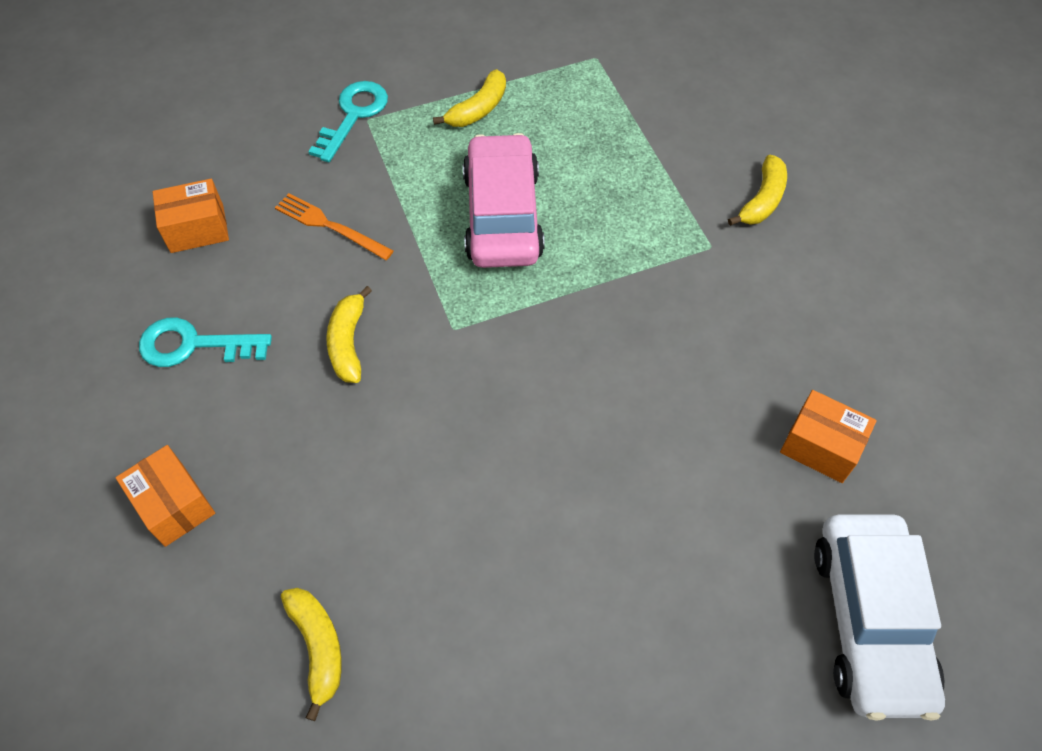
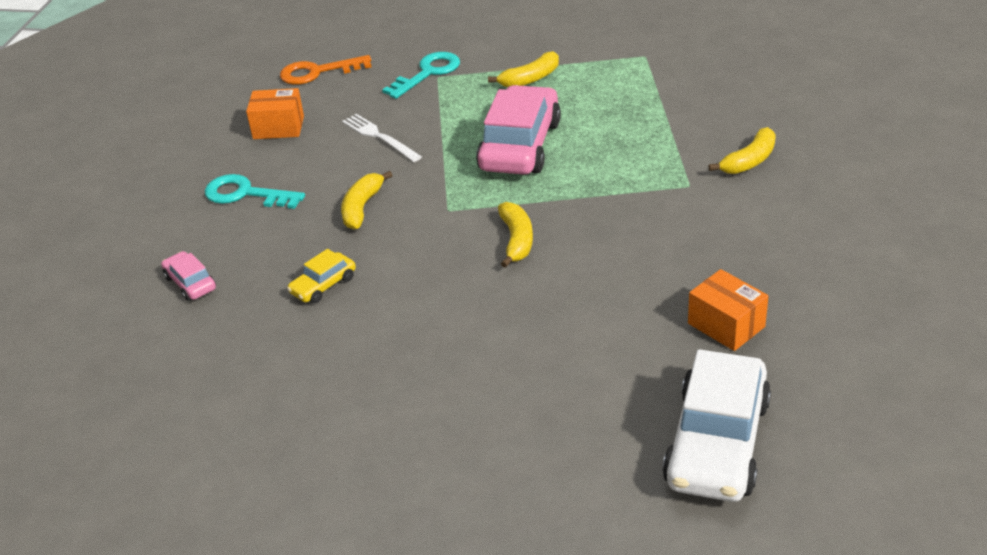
camera: 20 degrees right, 20 degrees down
orange box [116,445,215,547] -> pink car [161,251,216,301]
orange fork [275,193,394,260] -> white fork [342,114,422,162]
yellow banana [281,588,342,721] -> yellow banana moved to [498,202,533,268]
none -> orange key [280,55,371,85]
none -> yellow car [287,249,356,303]

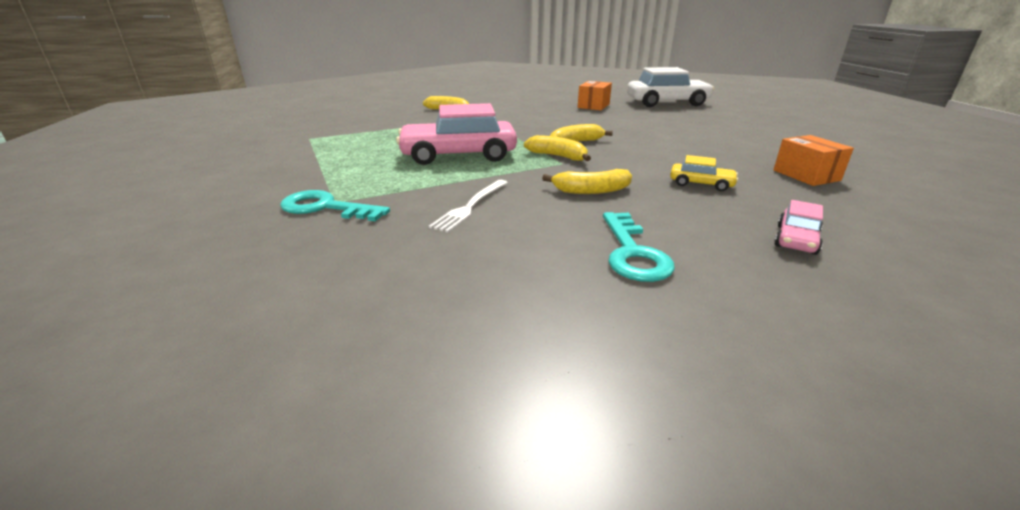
camera: 115 degrees left, 10 degrees down
orange box [246,88,304,139] -> orange box moved to [773,135,854,186]
orange key [280,55,371,85] -> none
yellow banana [488,51,559,87] -> yellow banana moved to [524,135,591,161]

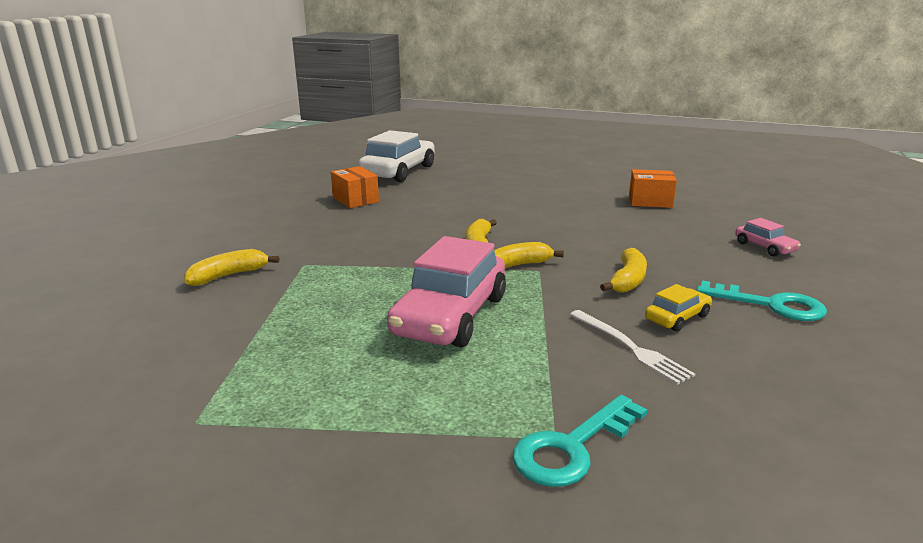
camera: 60 degrees left, 5 degrees down
yellow car [670,155,738,191] -> yellow car moved to [645,284,712,332]

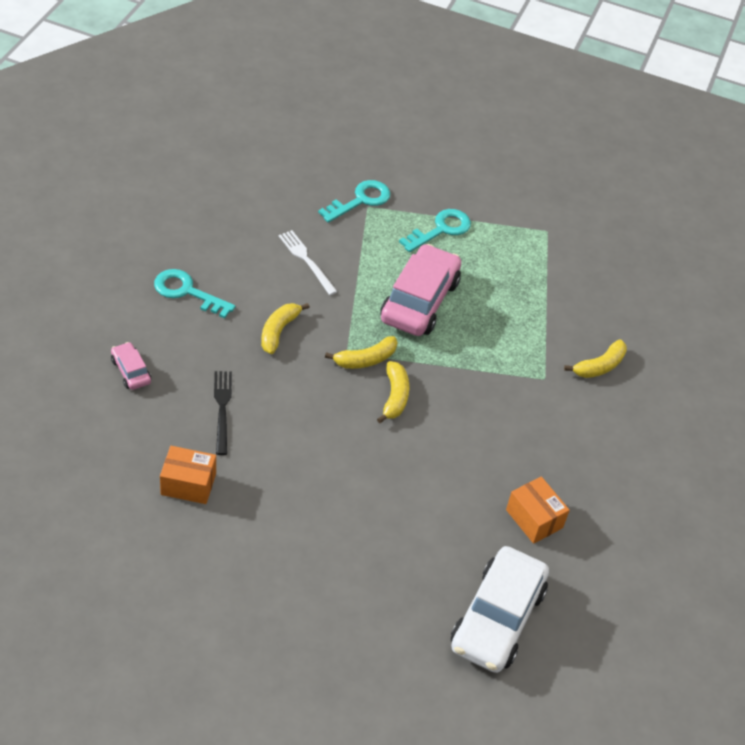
camera: 175 degrees right, 25 degrees up
yellow car [645,284,712,332] -> none
none -> black fork [214,371,232,455]
none -> turquoise key [399,209,471,252]

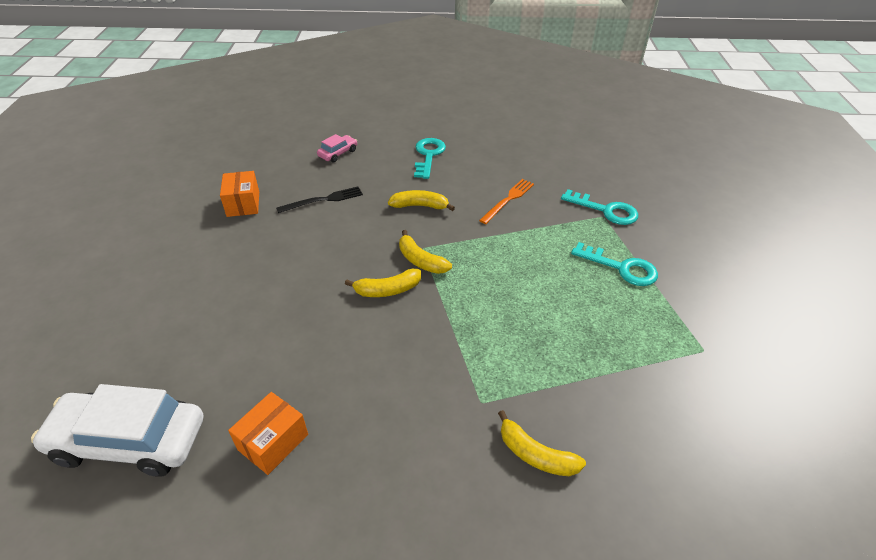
camera: 75 degrees right, 5 degrees down
white fork [279,230,337,295] -> orange fork [479,179,534,224]
pink car [380,244,461,336] -> none

